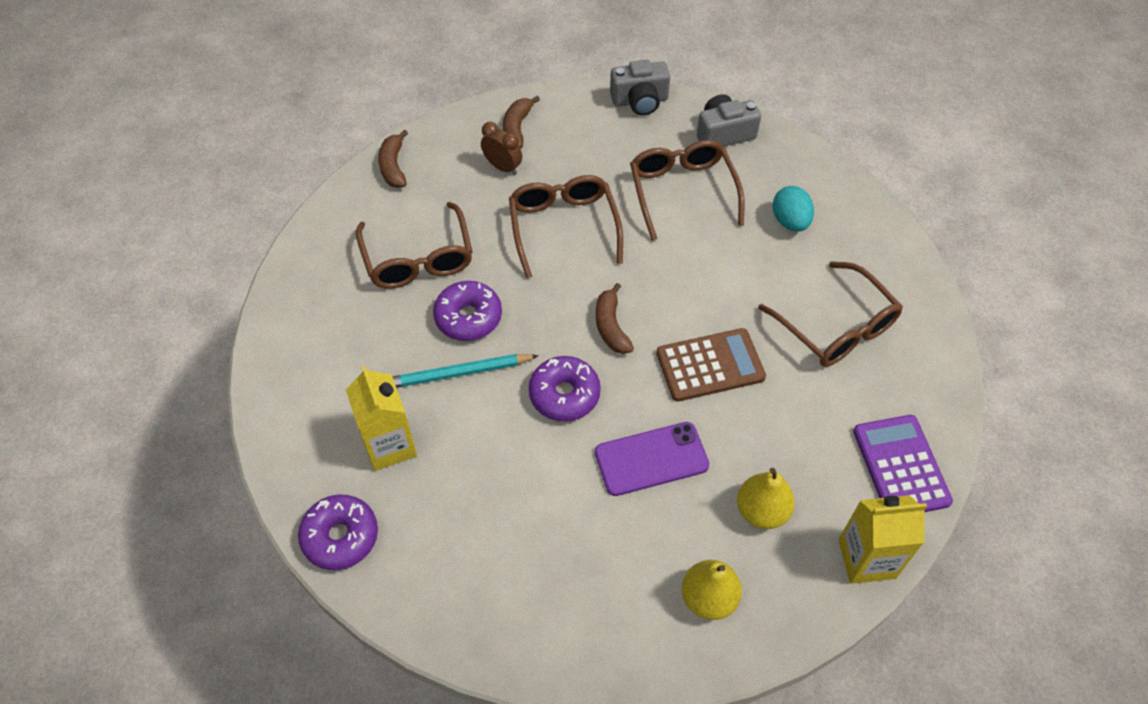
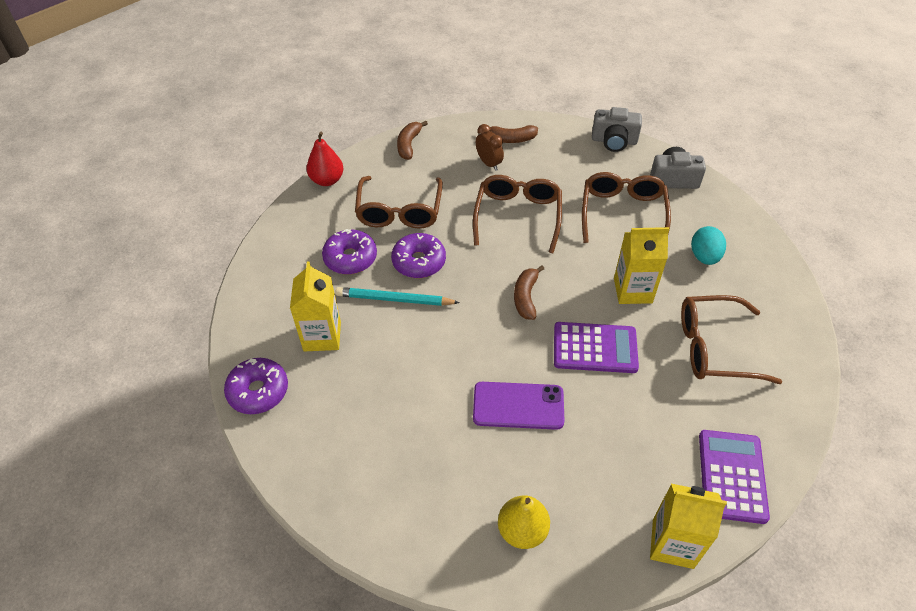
camera: 20 degrees right, 5 degrees down
brown banana [503,96,540,149] -> brown banana turned 120 degrees counterclockwise [489,125,538,143]
purple donut [529,356,601,421] -> purple donut moved to [322,229,377,274]
brown calculator [656,328,766,402] -> purple calculator [554,322,639,373]
yellow pear [737,468,795,529] -> none
brown glasses [758,261,903,367] -> brown glasses turned 105 degrees clockwise [681,295,782,384]
none -> red pear [307,132,344,186]
none -> yellow carton [614,227,669,304]

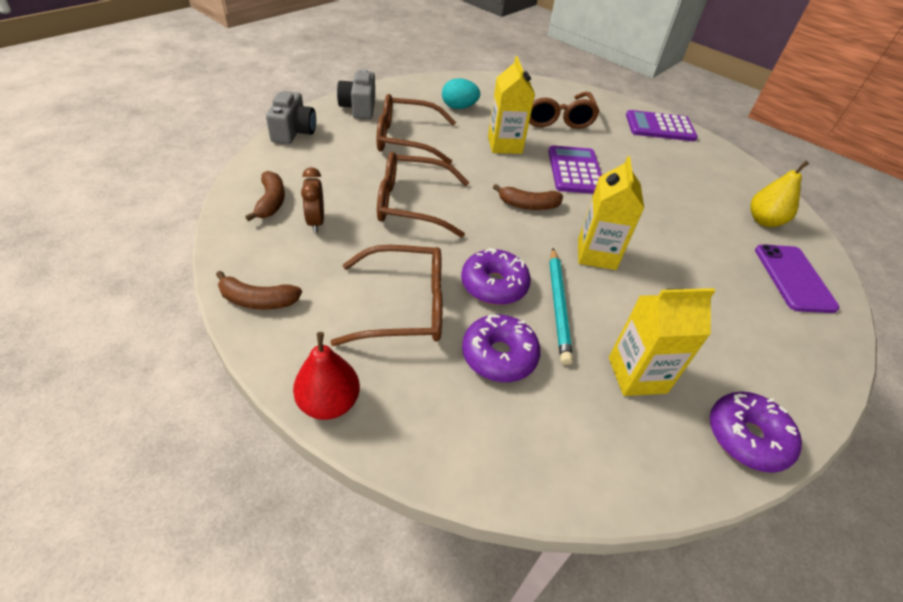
camera: 100 degrees left, 5 degrees down
purple phone [473,382,565,430] -> purple phone moved to [755,244,840,313]
brown clock [476,124,504,171] -> brown clock turned 60 degrees counterclockwise [301,167,324,233]
yellow carton [650,483,727,569] -> yellow carton moved to [578,156,644,270]

